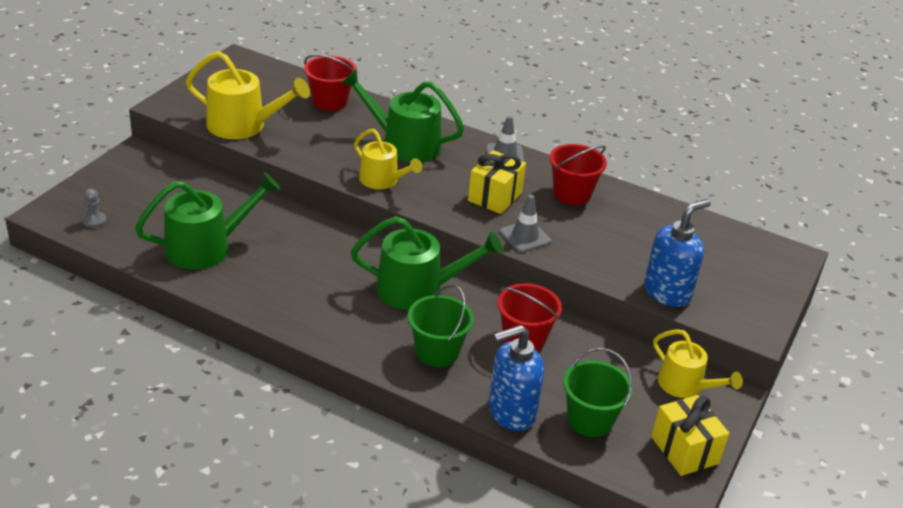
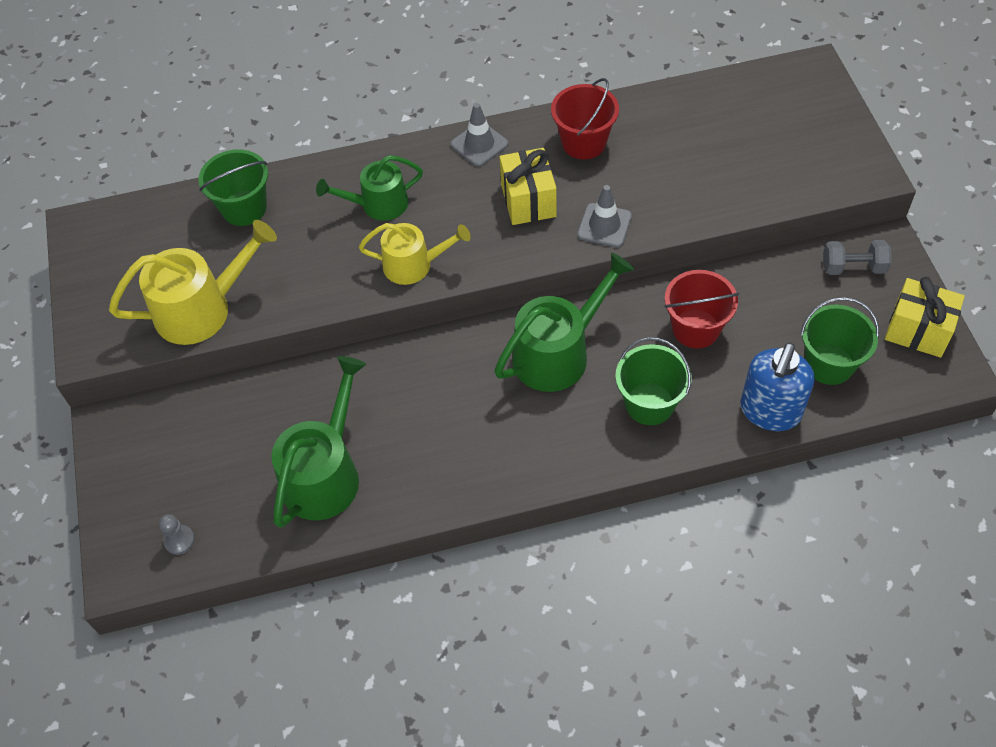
camera: 35 degrees left, 20 degrees up
red bucket [304,54,357,111] -> green bucket [198,149,268,226]
green watering can [341,69,464,163] -> green watering can [316,155,423,221], size x0.65
blue soap dispenser [644,199,711,307] -> none
yellow watering can [653,329,743,398] -> grey dumbbell [823,240,892,275]

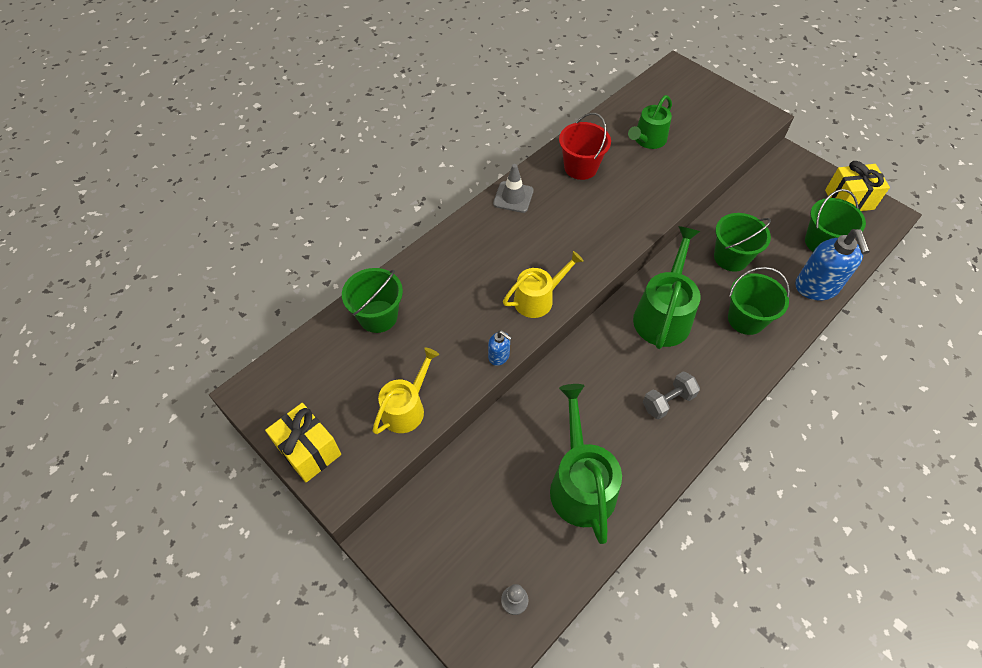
camera: 35 degrees left, 0 degrees up
yellow watering can [109,220,277,345] -> yellow watering can [373,348,439,434], size x0.65
green watering can [316,155,423,221] -> green watering can moved to [628,95,672,149]
yellow gift [500,148,557,225] -> yellow gift moved to [265,403,341,482]
grey traffic cone [577,185,632,248] -> none
red bucket [664,270,739,348] -> green bucket [714,213,771,272]
grey dumbbell [823,240,892,275] -> grey dumbbell moved to [643,371,700,419]
none -> blue soap dispenser [488,330,512,366]

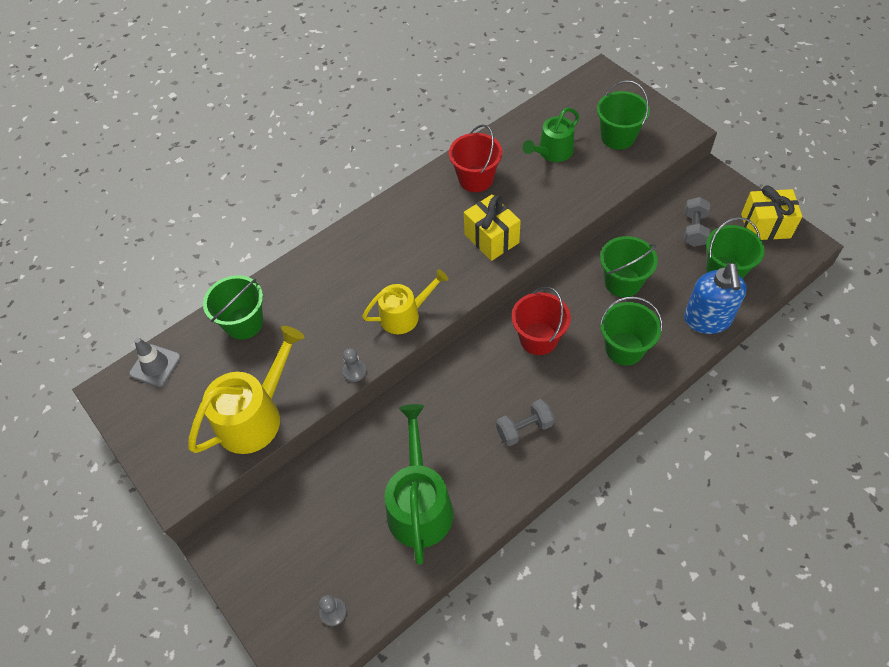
camera: 10 degrees right, 0 degrees up
yellow gift [265,403,341,482] -> yellow gift moved to [464,194,521,261]
yellow watering can [373,348,439,434] -> yellow watering can [188,326,304,454], size x1.54
blue soap dispenser [488,330,512,366] -> grey pawn [342,348,366,382]
grey traffic cone [493,164,534,213] -> grey traffic cone moved to [129,338,181,387]
green watering can [633,226,701,349] -> red bucket [512,287,571,355]
none -> green bucket [597,81,650,150]
none -> grey dumbbell [684,197,710,247]

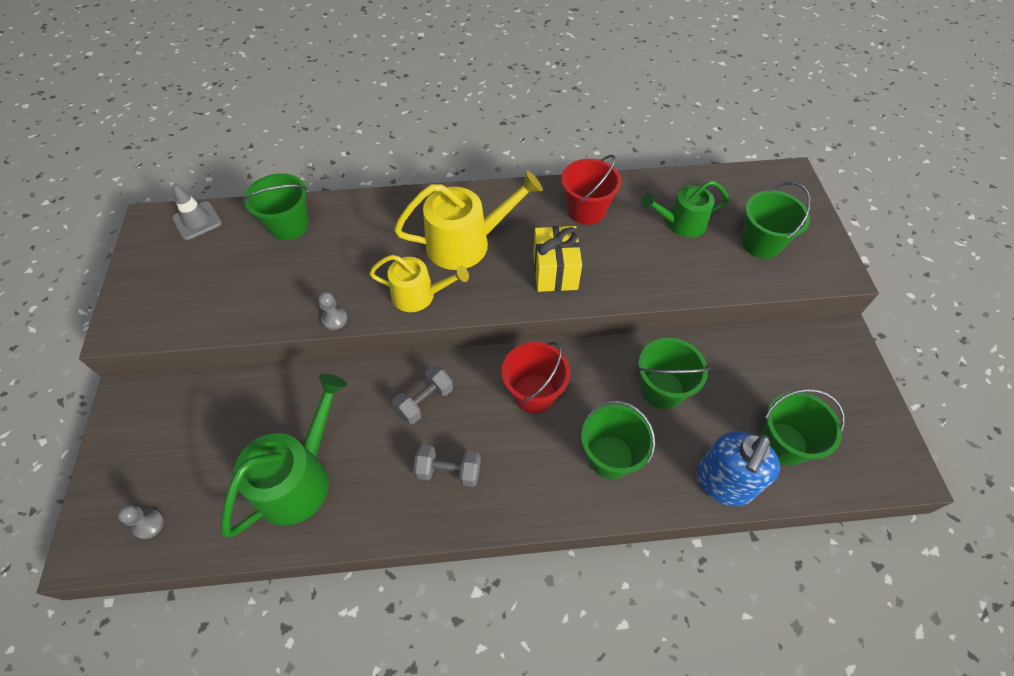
camera: 30 degrees right, 0 degrees up
yellow watering can [188,326,304,454] -> yellow watering can moved to [394,171,543,270]
grey dumbbell [684,197,710,247] -> grey dumbbell moved to [392,366,453,424]
yellow gift [741,185,802,240] -> none

